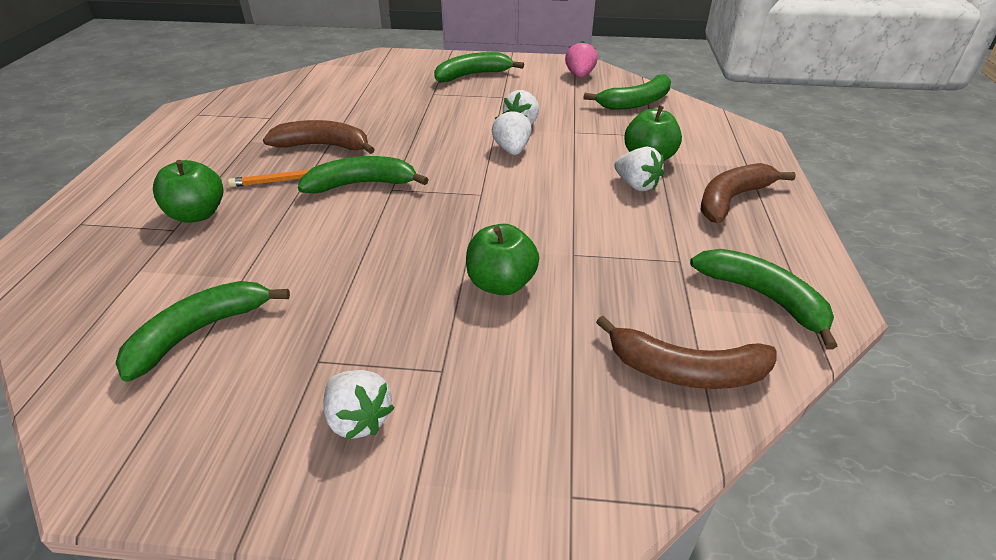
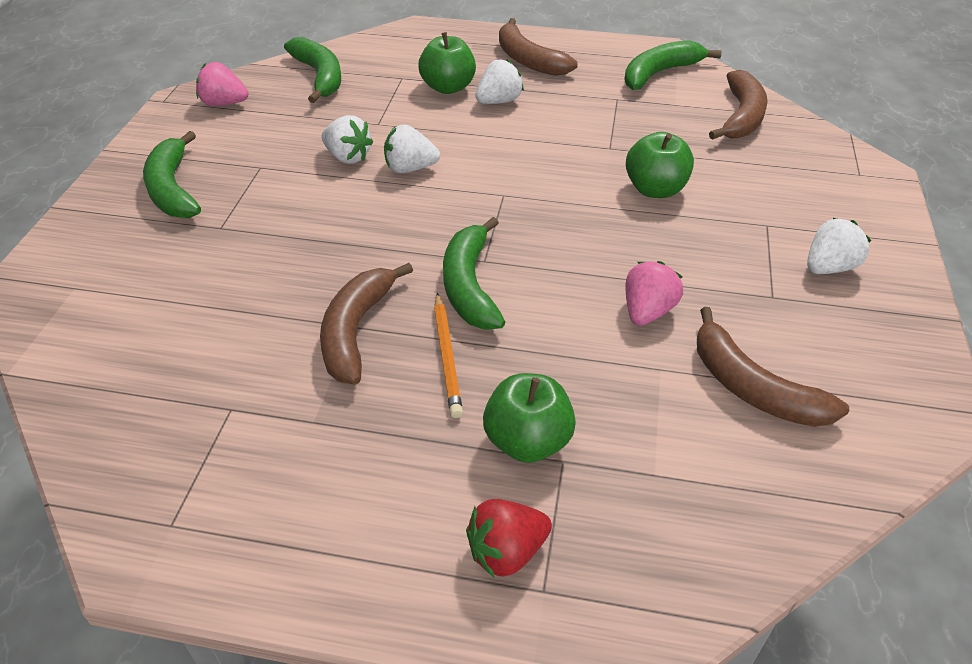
camera: 85 degrees left, 5 degrees up
green banana [115,281,290,382] -> brown banana [697,307,849,427]
none -> red strawberry [466,499,552,577]
none -> pink strawberry [626,261,683,326]

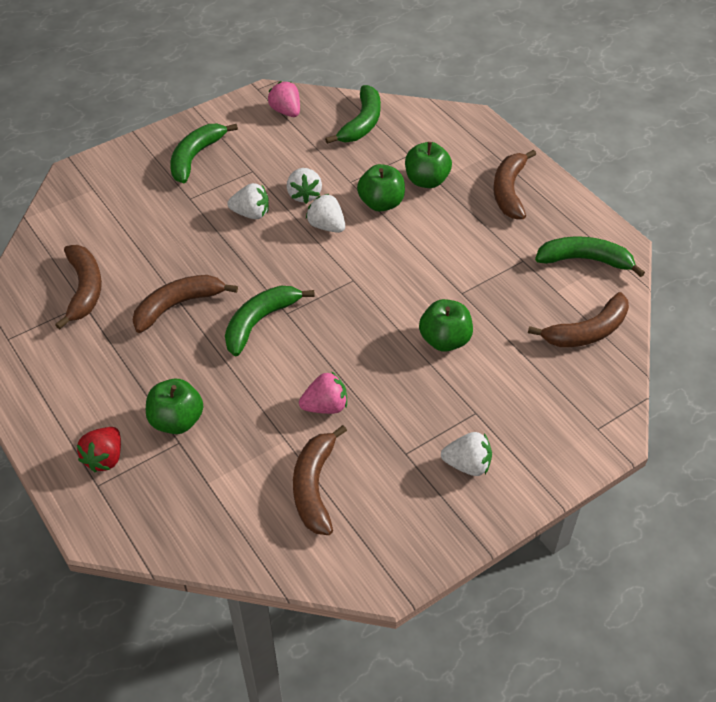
camera: 45 degrees right, 5 degrees up
orange pencil [434,293,463,418] -> none
red strawberry [466,499,552,577] -> red strawberry turned 90 degrees counterclockwise [77,427,121,472]
white strawberry [475,59,524,104] -> white strawberry moved to [227,183,269,219]
none -> brown banana [55,245,102,329]
none -> green apple [357,164,405,211]

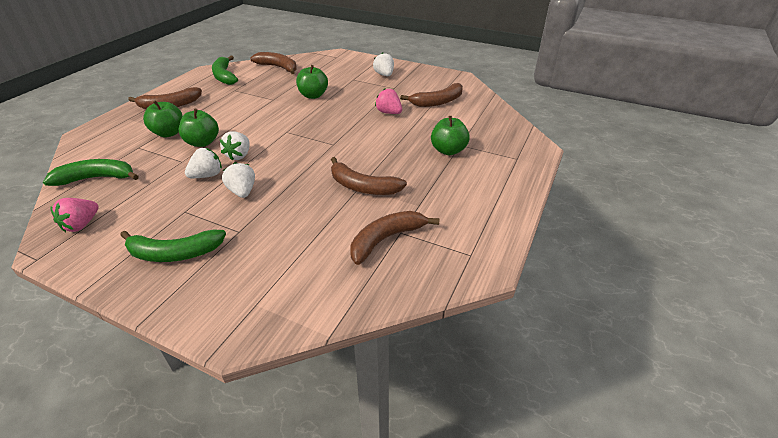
camera: 120 degrees left, 10 degrees down
red strawberry [77,427,121,472] -> none
green banana [225,286,315,356] -> none

